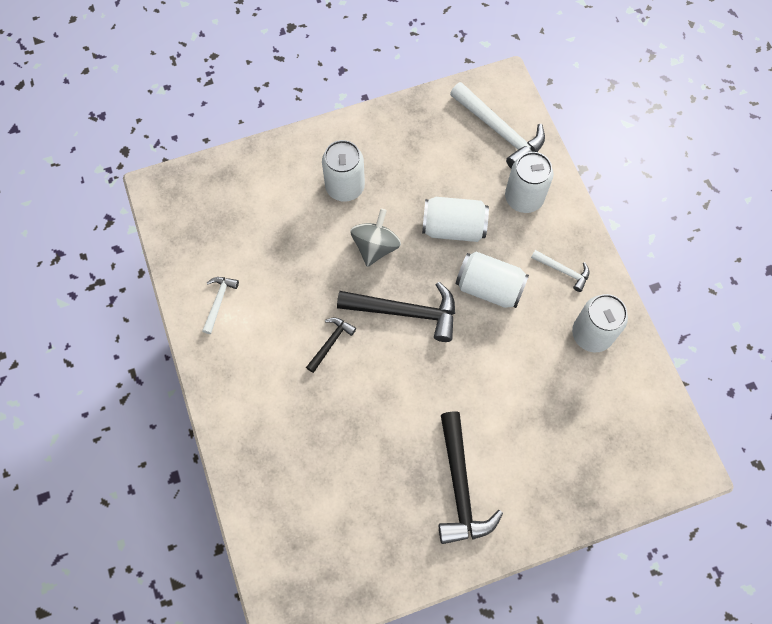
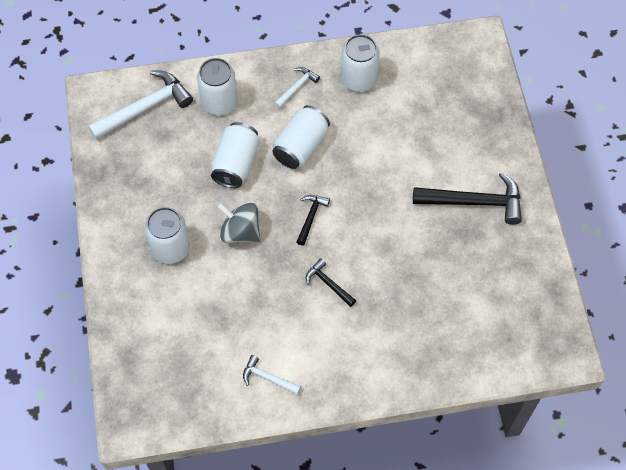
camera: 80 degrees left, 5 degrees down
black hammer [337,282,455,342] -> black hammer [297,195,330,246], size x0.52

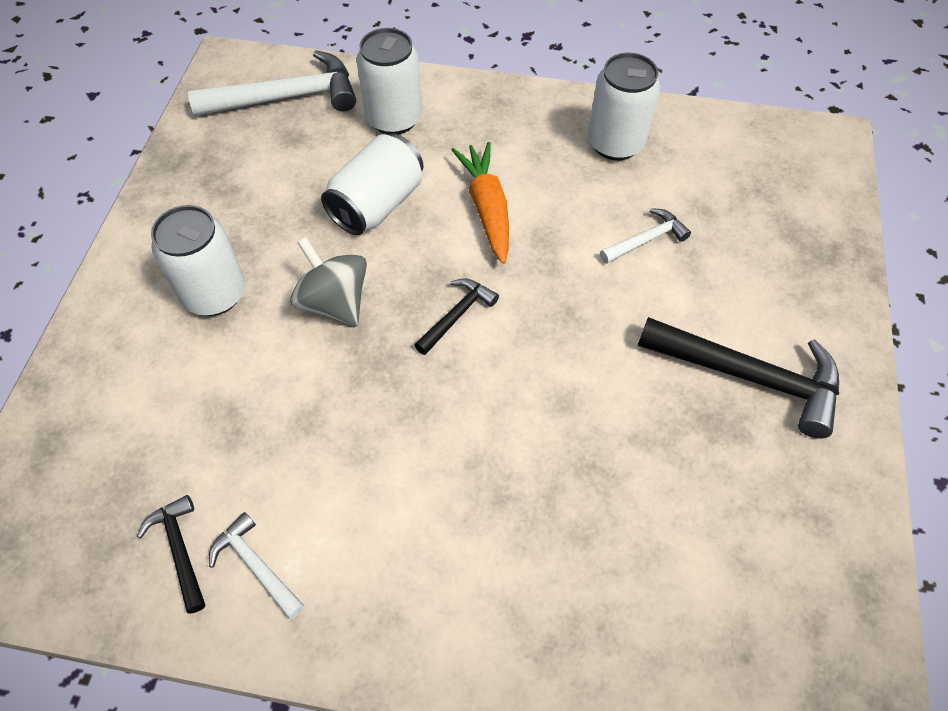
camera: 20 degrees right, 5 degrees down
white can [272,105,330,169] -> orange carrot [451,142,509,264]
white hammer [274,67,320,109] -> white hammer moved to [600,208,691,264]
black hammer [306,258,356,307] -> black hammer moved to [137,495,205,614]

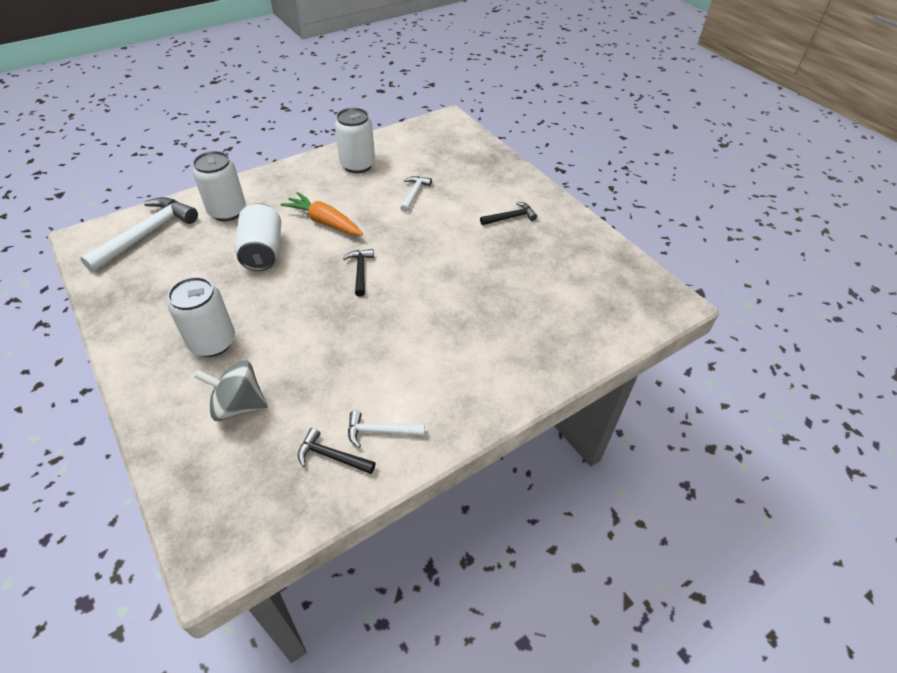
camera: 45 degrees left, 10 degrees down
grey spinning top [290,237,367,326] -> grey spinning top moved to [194,360,268,421]
black hammer [638,317,839,439] -> black hammer [480,202,537,225], size x0.52

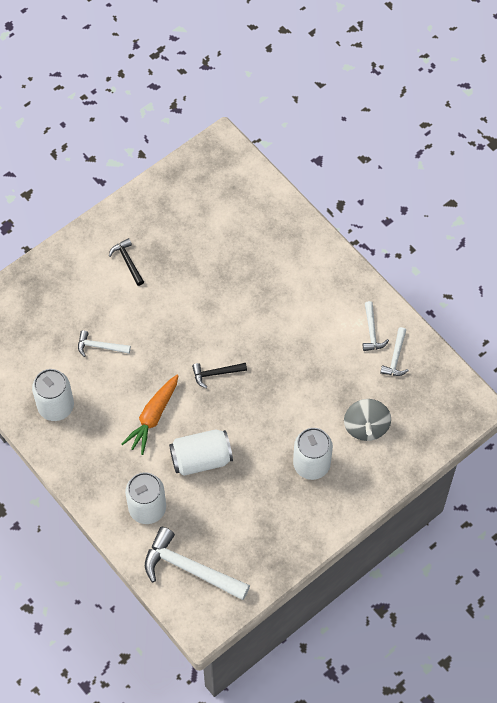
camera: 95 degrees left, 15 degrees up
black hammer [298,428,376,474] -> white hammer [380,327,409,376]

